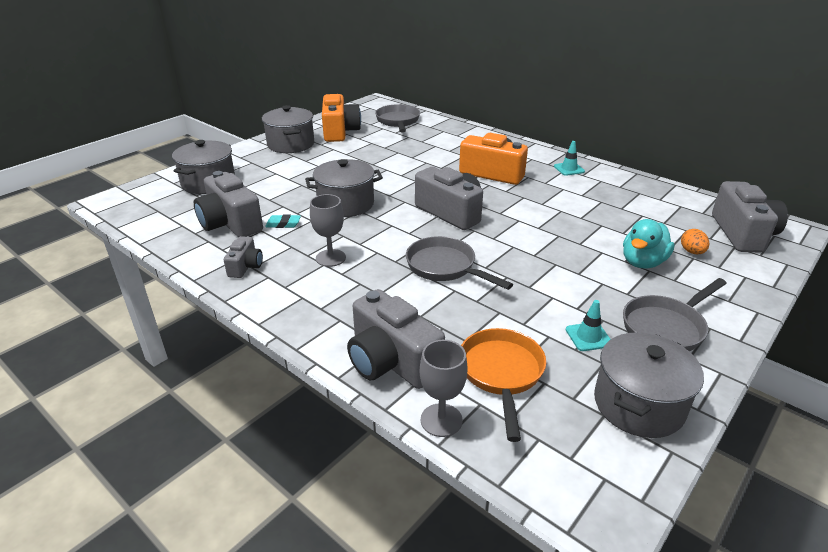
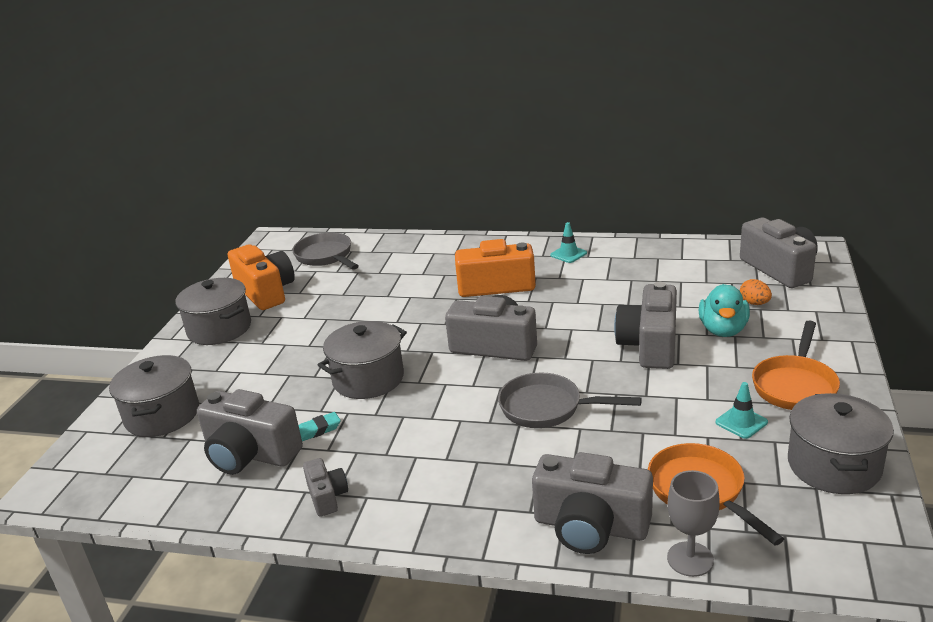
camera: 25 degrees left, 5 degrees down
grey goblet [310,194,346,267] -> none
grey pan [623,278,727,351] -> orange pan [752,320,840,410]
none -> grey camera [614,282,677,369]

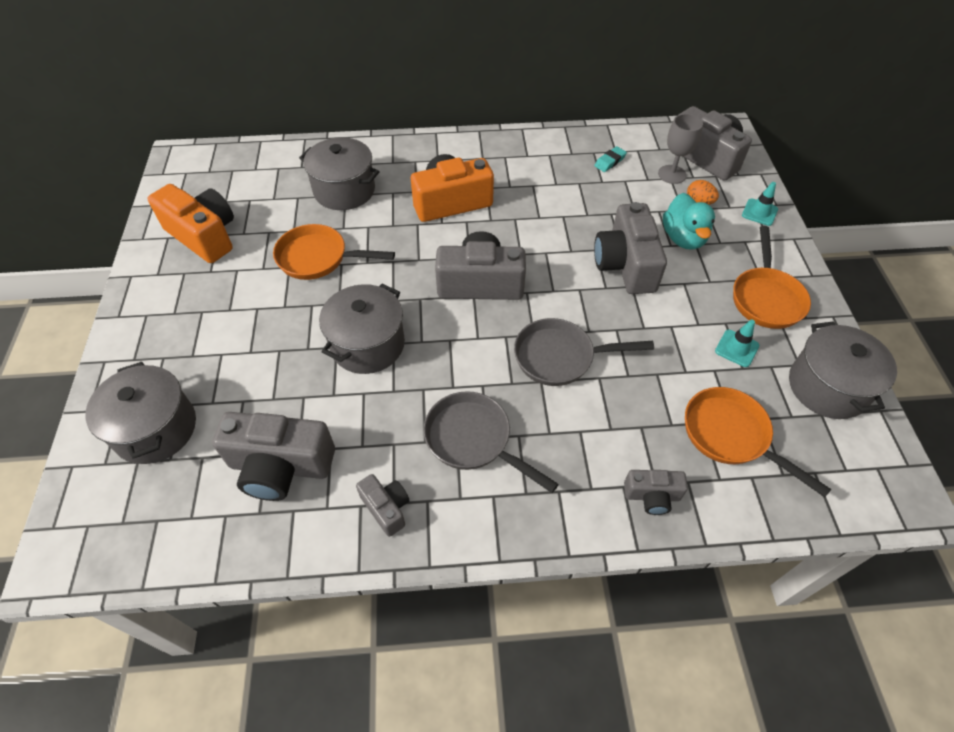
camera: 20 degrees left, 25 degrees up
grey pot [175,278,251,345] -> grey pot moved to [299,137,380,210]
grey pan [292,232,359,270] -> grey pan moved to [423,391,559,493]
turquoise eraser [299,412,341,441] -> turquoise eraser moved to [594,146,627,172]
grey camera [532,452,653,554] -> grey camera [624,470,688,515], size x0.52
turquoise traffic cone [550,222,587,263] -> turquoise traffic cone moved to [742,182,778,226]
grey goblet [667,470,720,577] -> grey goblet moved to [658,114,703,184]
none -> orange pan [273,224,395,280]

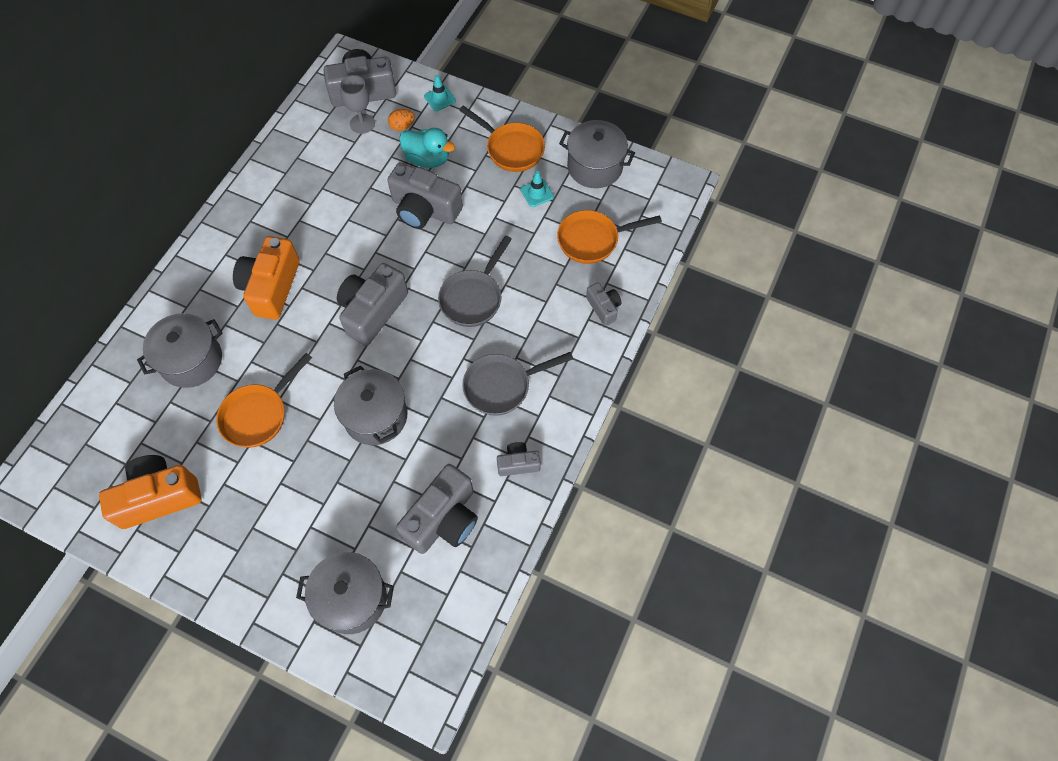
camera: 60 degrees left, 10 degrees up
turquoise eraser [594,146,627,172] -> none
grey camera [624,470,688,515] -> grey camera turned 60 degrees counterclockwise [586,282,621,326]

